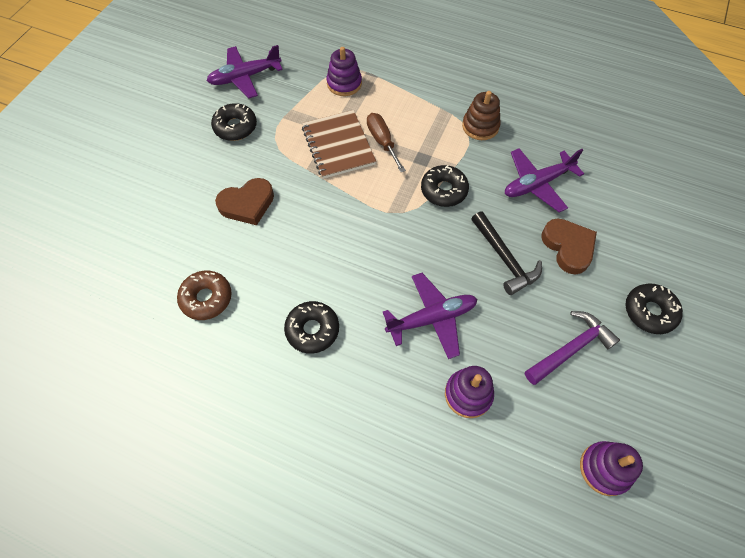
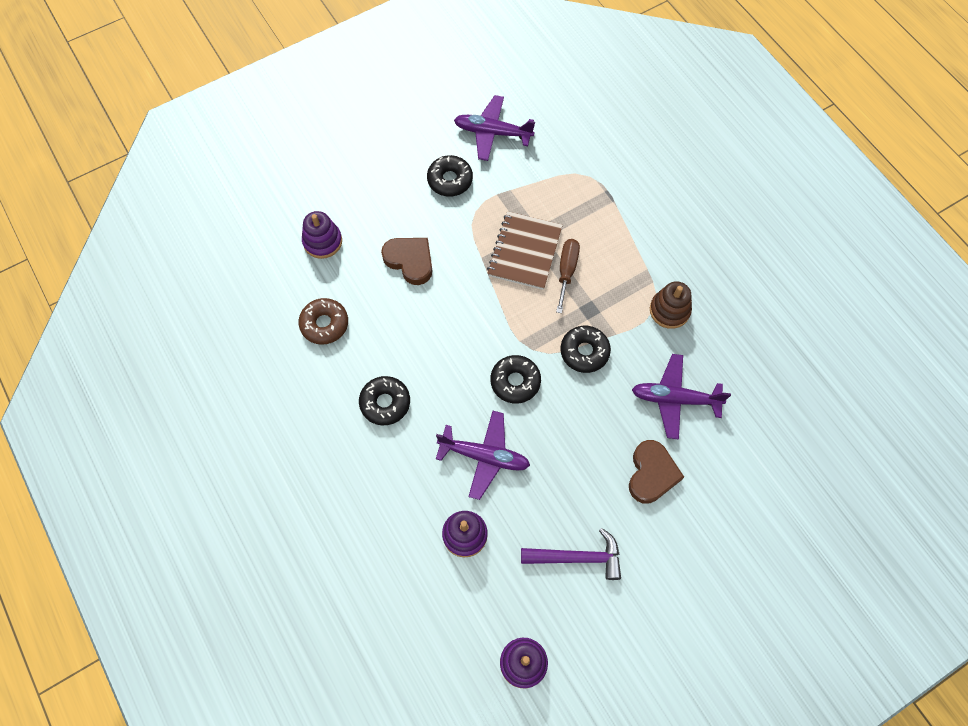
camera: 35 degrees right, 5 degrees up
brown heart [215,178,274,225] -> brown heart turned 150 degrees counterclockwise [381,238,432,285]
purple stacking toy [326,47,362,96] -> purple stacking toy moved to [302,211,342,259]
black hammer [471,211,542,295] -> none
black donut [626,283,683,334] -> black donut moved to [491,355,541,403]

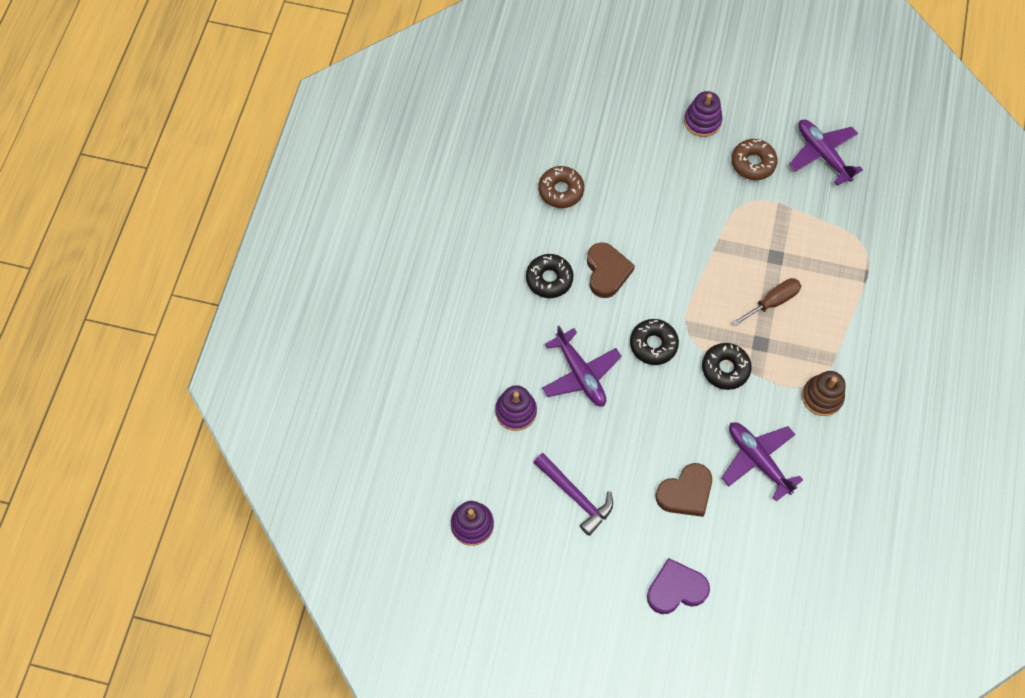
camera: 45 degrees right, 0 degrees up
purple stacking toy [302,211,342,259] -> purple stacking toy moved to [684,91,722,137]
brown heart [381,238,432,285] -> brown heart moved to [587,242,635,298]
black donut [427,155,473,197] -> brown donut [731,139,777,180]
brown notebook [487,211,563,290] -> none
none -> purple heart [647,558,710,614]

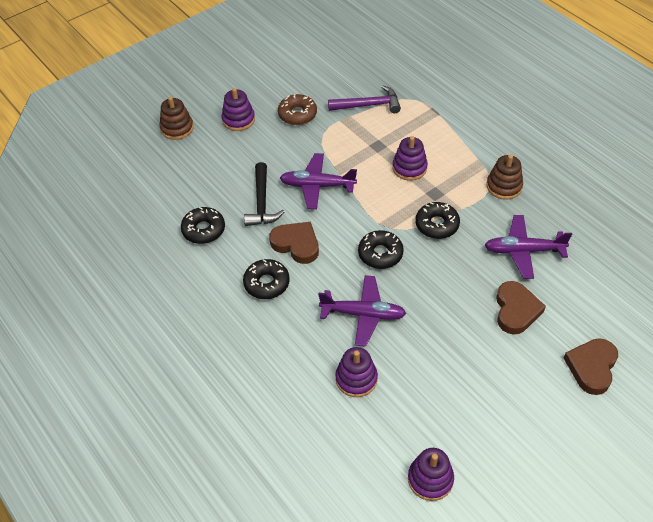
camera: 50 degrees left, 15 degrees down
purple hammer [533,453,613,536] -> purple hammer moved to [328,85,401,113]
brown donut [538,166,584,208] -> black donut [181,207,225,244]
purple heart [647,558,710,614] -> brown heart [564,338,618,395]
brown screwdriver [732,278,801,326] -> purple stacking toy [392,136,428,181]
purple plane [789,120,863,186] -> purple plane moved to [280,153,357,209]
none -> brown stacking toy [160,97,194,140]
none -> black hammer [244,162,285,226]

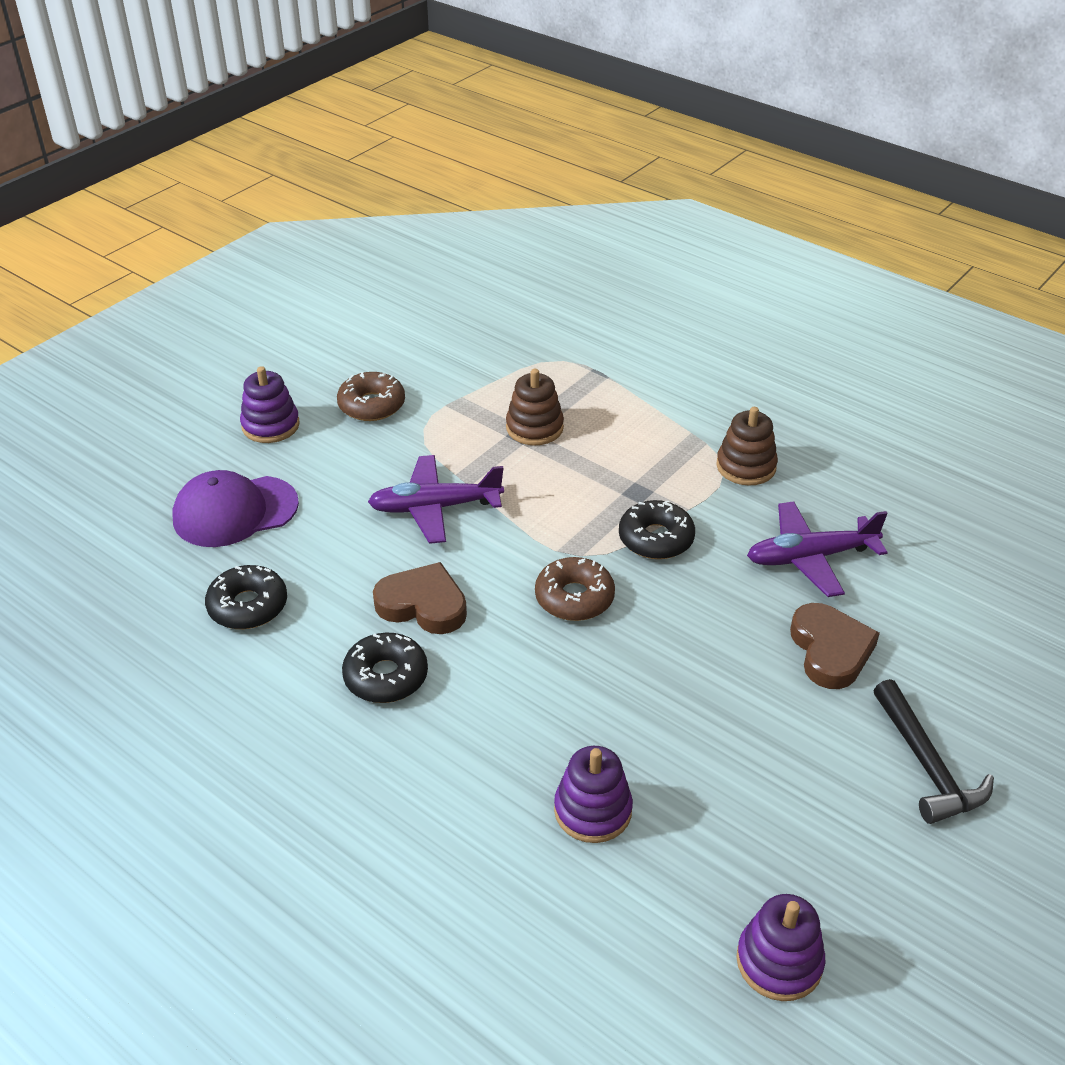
camera: 15 degrees left, 10 degrees down
brown stacking toy [160,97,194,140] -> brown stacking toy moved to [506,369,564,445]
black hammer [244,162,285,226] -> black hammer moved to [873,679,994,824]
purple plane [318,275,406,347] -> none
purple hammer [328,85,401,113] -> none
black donut [358,230,404,269] -> brown donut [535,557,615,621]
purple stacking toy [392,136,428,181] -> none
brown heart [564,338,618,395] -> none
none -> purple cap [172,470,299,547]

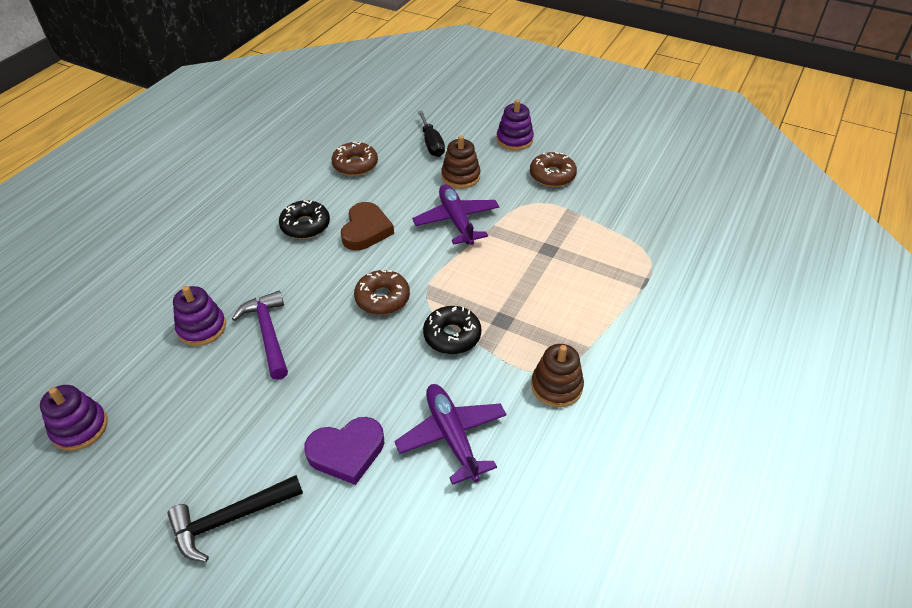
camera: 80 degrees right, 5 degrees up
purple cap [172,470,299,547] -> black screwdriver [418,111,445,157]
black donut [205,565,287,629] -> brown donut [332,142,378,176]
brown stacking toy [506,369,564,445] -> brown stacking toy moved to [441,135,480,189]
brown heart [790,603,880,689] -> purple heart [304,417,384,485]
none -> purple hammer [232,291,288,380]

